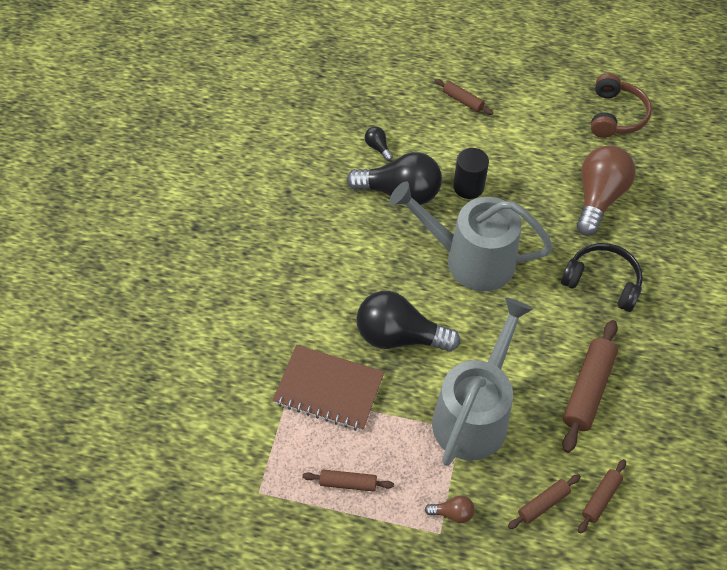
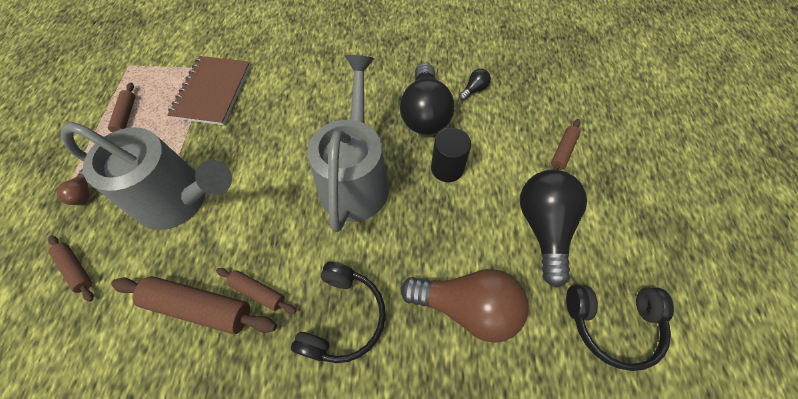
camera: 80 degrees right, 5 degrees up
black light bulb [356,291,460,352] -> black light bulb moved to [520,170,587,288]
brown rolling pin [578,459,626,534] -> brown rolling pin moved to [216,268,296,314]
brown headphones [591,73,652,138] -> black headphones [566,285,674,371]

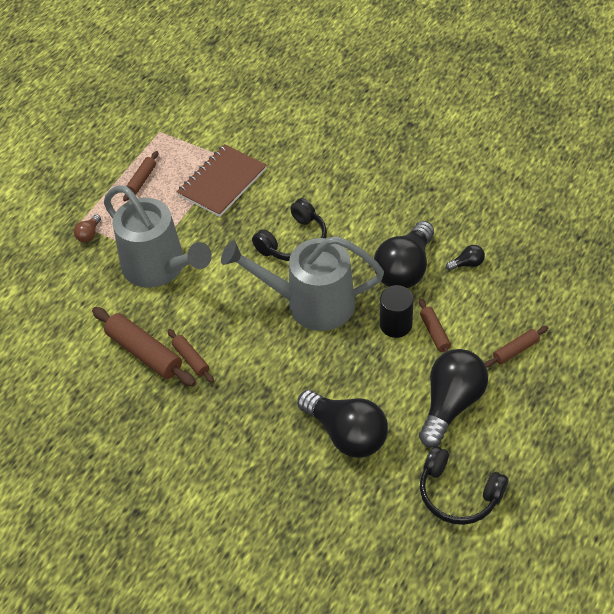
camera: 30 degrees right, 10 degrees down
brown rolling pin [48,235,94,302] -> brown rolling pin moved to [419,298,451,352]
black headphones [291,262,386,363] -> black headphones moved to [252,198,327,261]
grey watering can [307,55,389,232] -> grey watering can turned 120 degrees counterclockwise [221,236,384,331]
brown light bulb [400,269,529,343] -> black light bulb [297,390,388,458]

